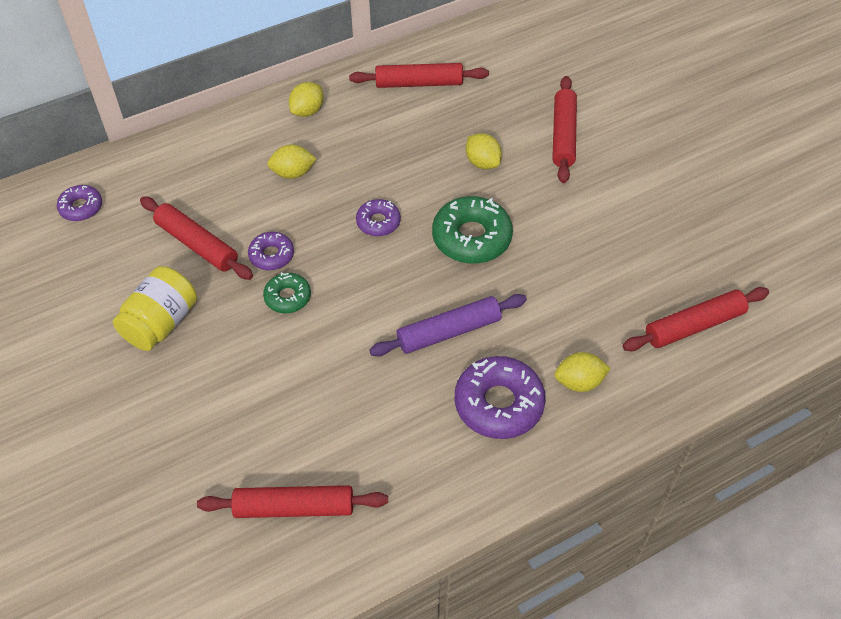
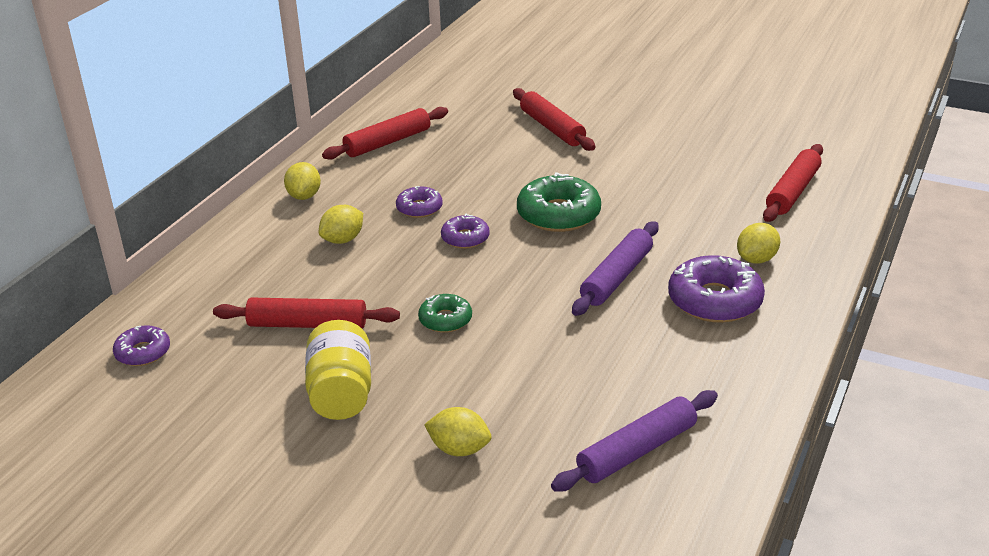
camera: 35 degrees left, 20 degrees down
red rolling pin [197,485,388,518] -> purple rolling pin [551,390,718,492]
purple donut [248,232,294,270] -> purple donut moved to [396,186,443,218]
yellow lemon [466,133,502,169] -> yellow lemon moved to [424,407,492,456]

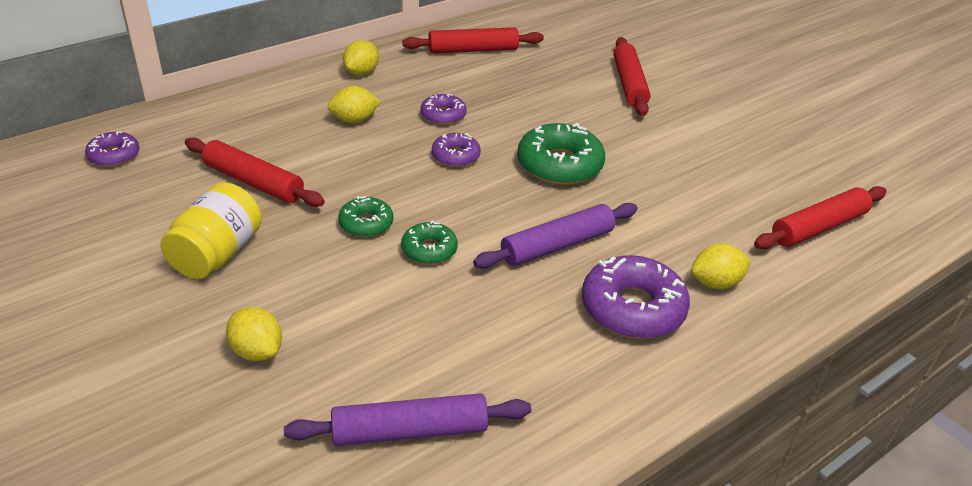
camera: 25 degrees right, 5 degrees up
none -> green donut [401,220,458,264]

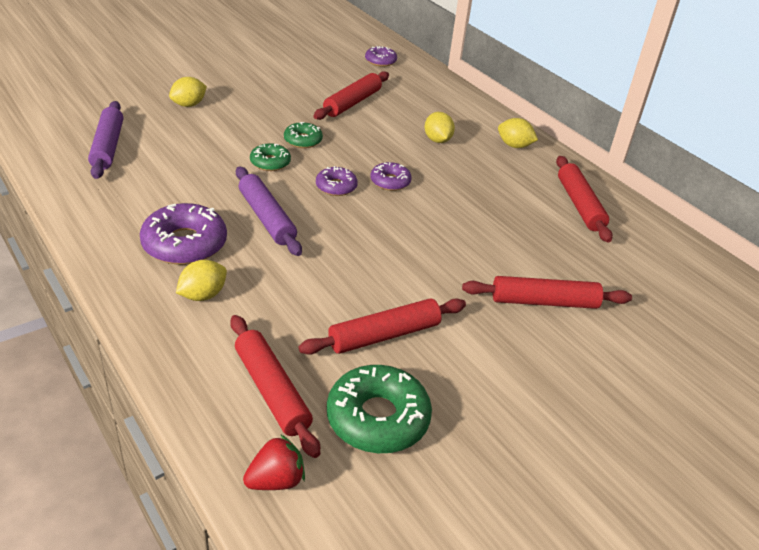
camera: 90 degrees right, 0 degrees up
yellow jar [160,182,262,279] -> none
purple donut [421,94,467,125] -> purple donut moved to [316,166,358,196]
green donut [517,123,605,185] -> green donut moved to [327,365,432,453]
yellow lemon [691,244,751,289] -> yellow lemon turned 60 degrees clockwise [176,260,227,301]
none -> red strawberry [243,434,305,490]
none -> red rolling pin [299,299,466,355]

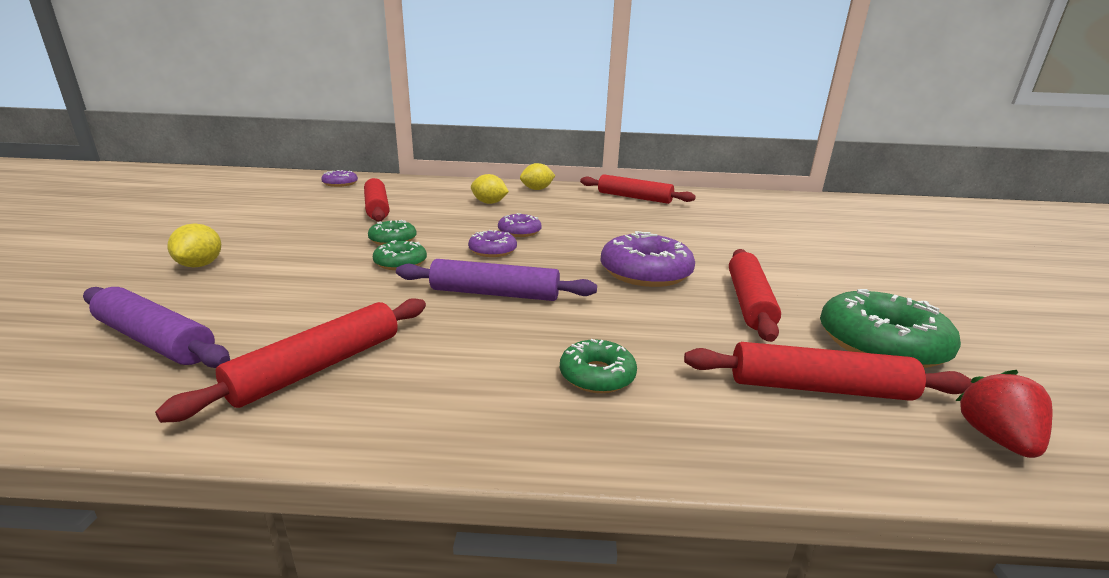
camera: 50 degrees left, 15 degrees down
purple donut [140,203,227,265] -> purple donut moved to [600,231,695,287]
yellow lemon [176,260,227,301] -> green donut [560,339,637,393]
red rolling pin [462,276,632,309] -> red rolling pin moved to [155,298,426,423]

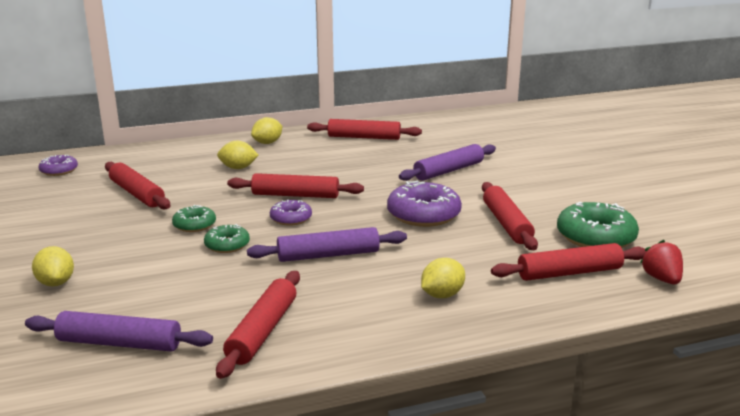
camera: 20 degrees left, 0 degrees up
purple donut [498,213,541,237] -> red rolling pin [227,173,364,198]
green donut [560,339,637,393] -> yellow lemon [421,258,465,298]
none -> purple rolling pin [399,144,496,181]

